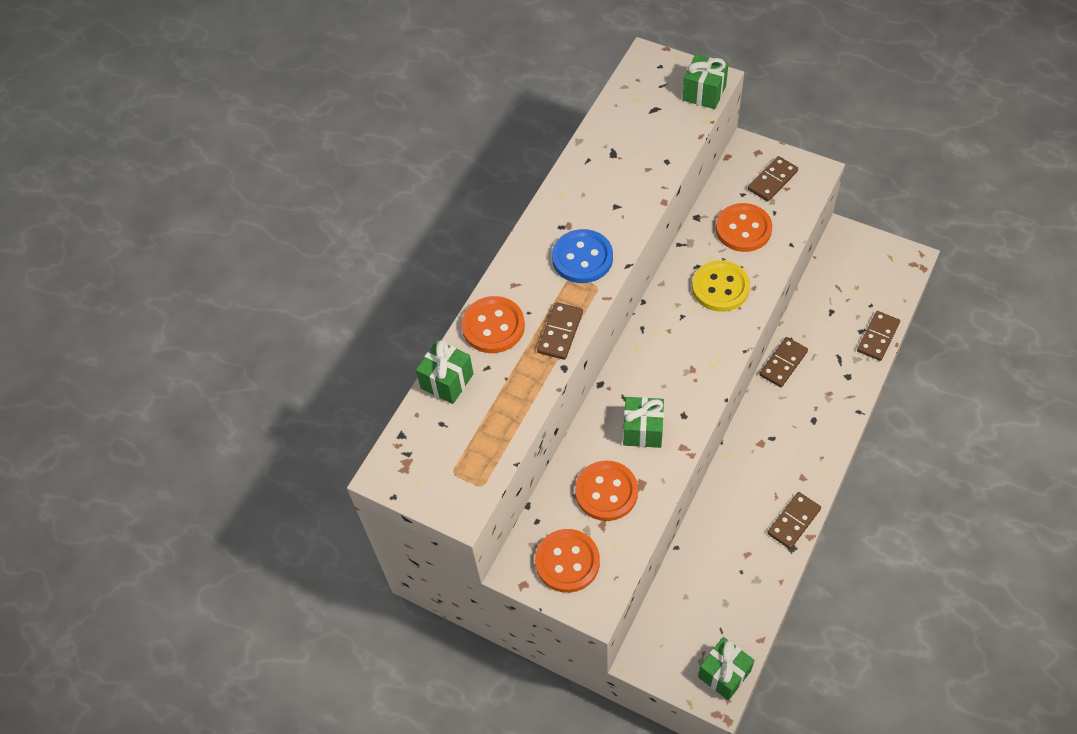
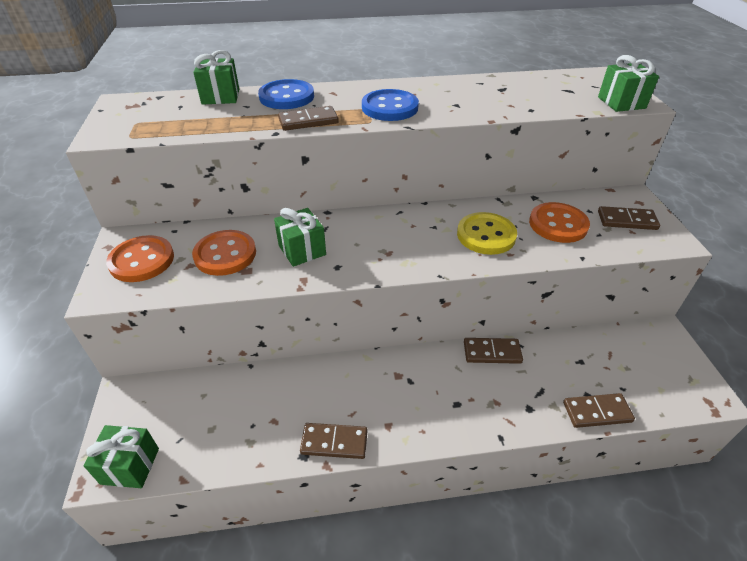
camera: 50 degrees right, 15 degrees down
orange button [461,296,525,353] -> blue button [258,79,314,109]

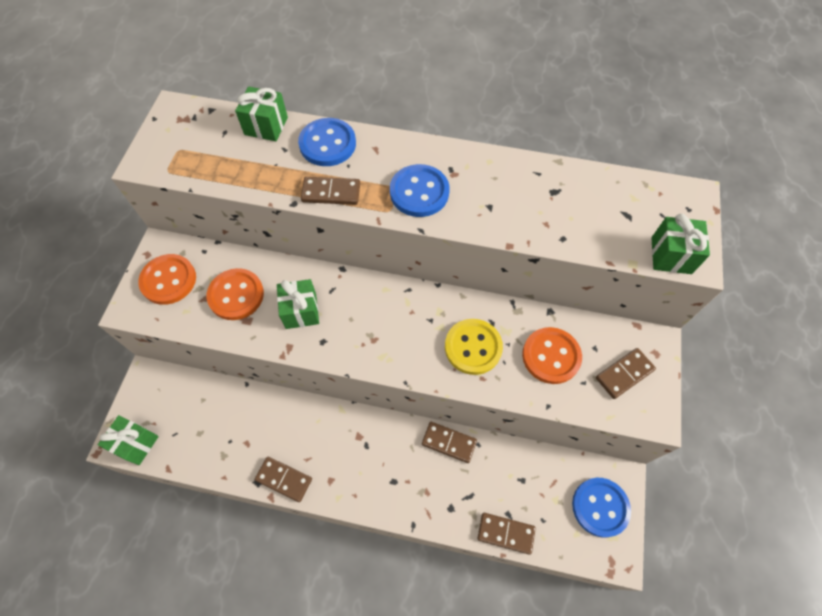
camera: 20 degrees right, 20 degrees up
brown domino [598,206,660,230] -> brown domino turned 60 degrees counterclockwise [596,348,656,399]
none -> blue button [572,478,631,538]

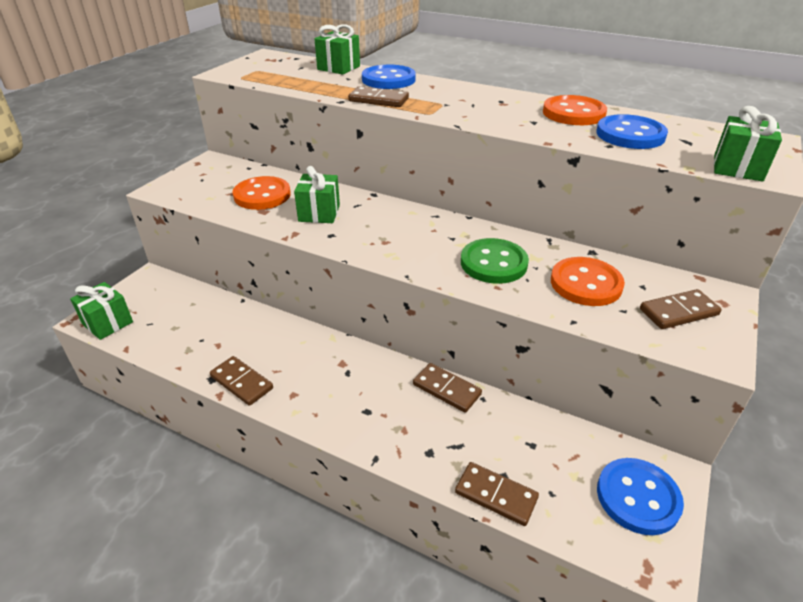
camera: 15 degrees right, 25 degrees down
orange button [138,254,196,305] -> orange button moved to [543,95,607,125]
blue button [390,164,449,217] -> blue button moved to [596,114,668,149]
yellow button [445,319,503,375] -> green button [461,238,529,284]

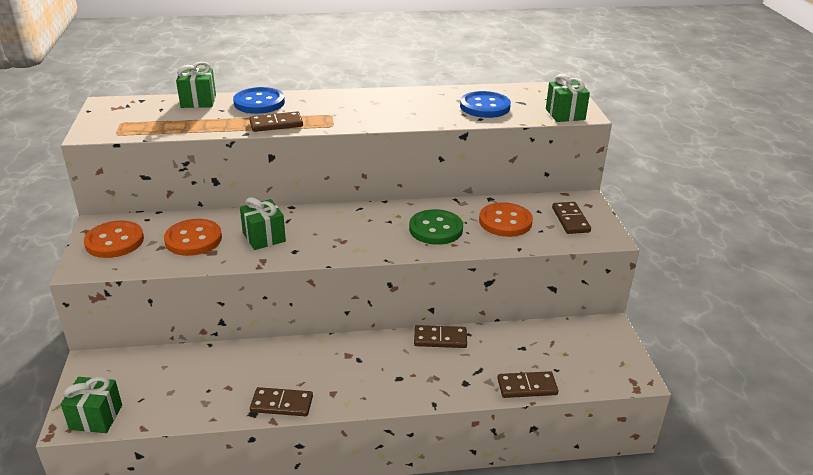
camera: 35 degrees left, 5 degrees down
orange button [543,95,607,125] -> orange button moved to [84,221,144,258]
blue button [597,458,684,535] -> none
brown domino [640,289,722,329] -> brown domino turned 45 degrees counterclockwise [552,202,591,234]

